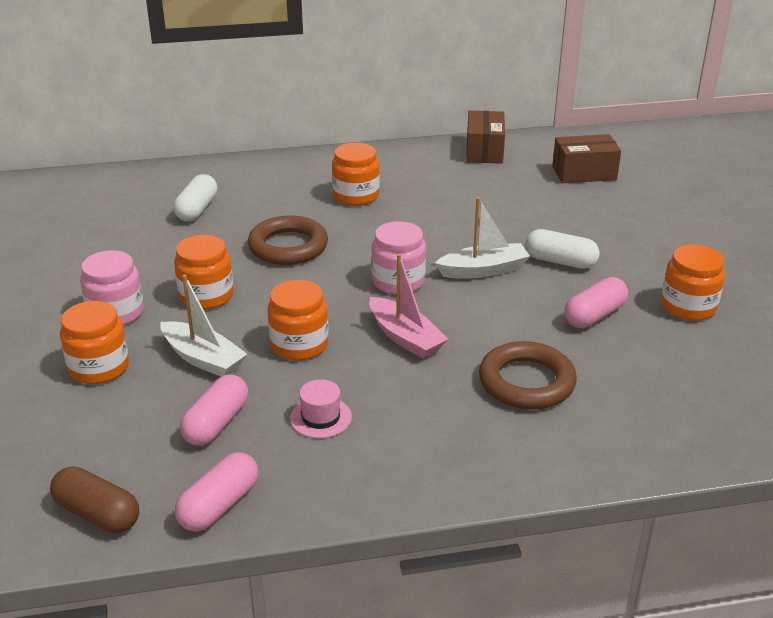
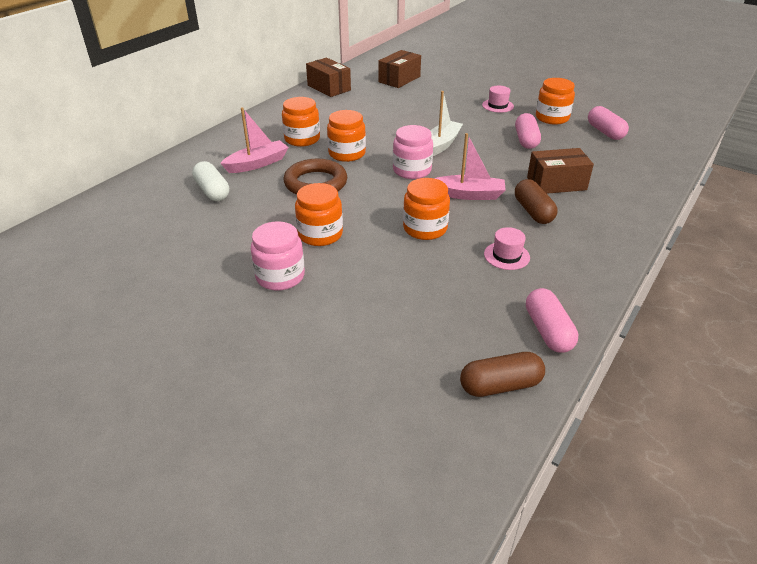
camera: 45 degrees left, 5 degrees up
orange jar [60,301,129,384] -> orange jar moved to [327,110,366,162]
white boat [161,274,247,377] -> none
pink capsule [180,374,248,446] -> pink capsule moved to [588,106,629,140]
brown ring [479,341,577,410] -> brown box [527,148,594,194]
white capsule [525,229,600,269] -> none
none -> pink boat [220,107,289,173]
none -> pink hat [482,86,514,113]
none -> brown capsule [515,179,557,224]

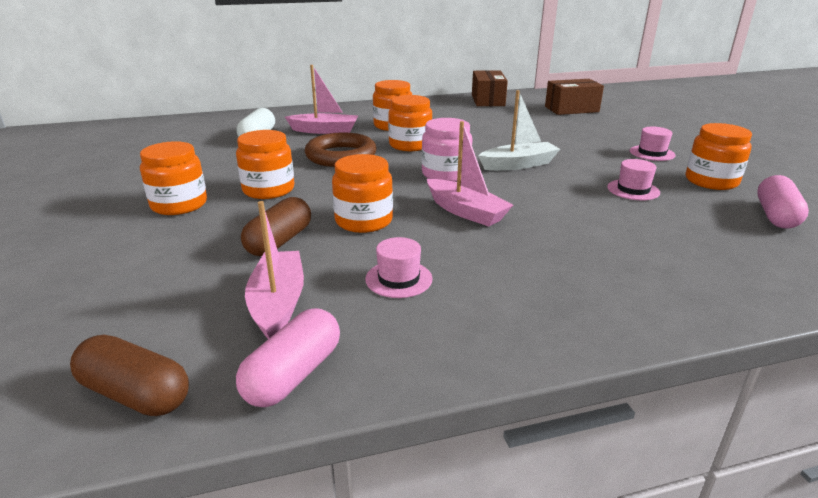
camera: 40 degrees right, 10 degrees down
pink jar [251,221,305,291] -> orange jar [140,141,207,215]
pink capsule [515,113,541,149] -> pink hat [607,159,660,200]
brown capsule [515,179,557,224] -> brown capsule moved to [241,197,311,256]
brown box [527,148,594,194] -> none
none -> pink boat [245,201,304,339]

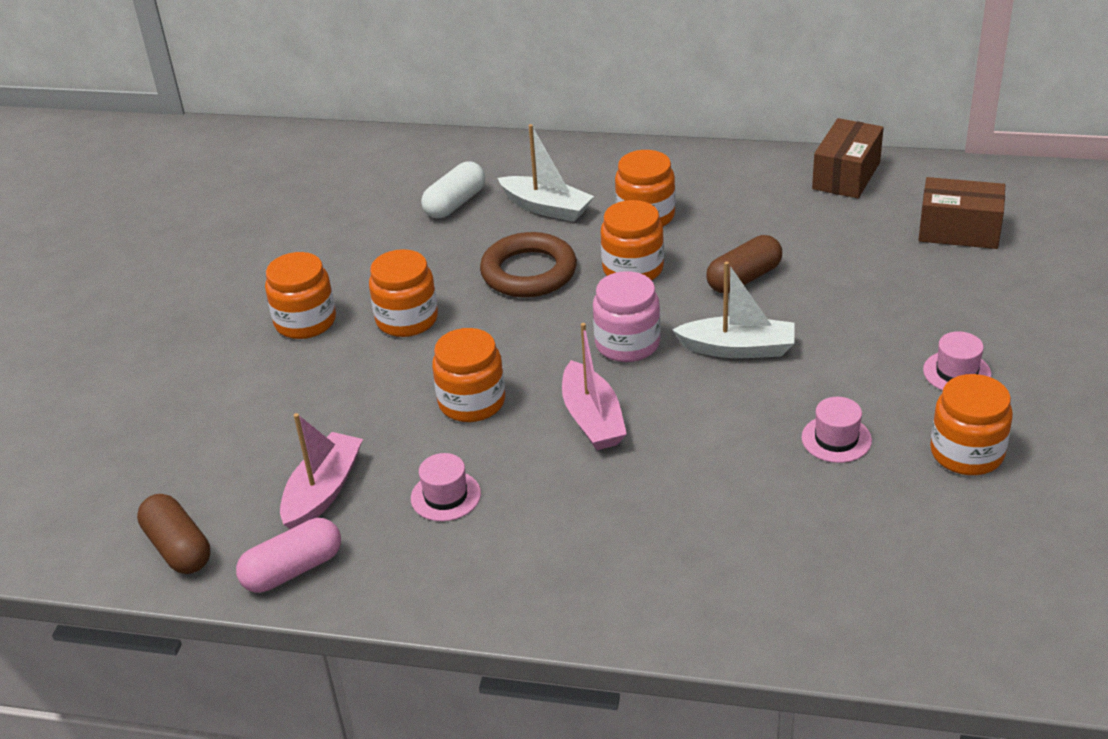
camera: 30 degrees right, 10 degrees up
brown capsule [241,197,311,256] -> brown capsule moved to [706,235,782,293]
pink boat [285,65,358,134] -> white boat [498,124,594,222]
pink capsule [757,175,809,228] -> none

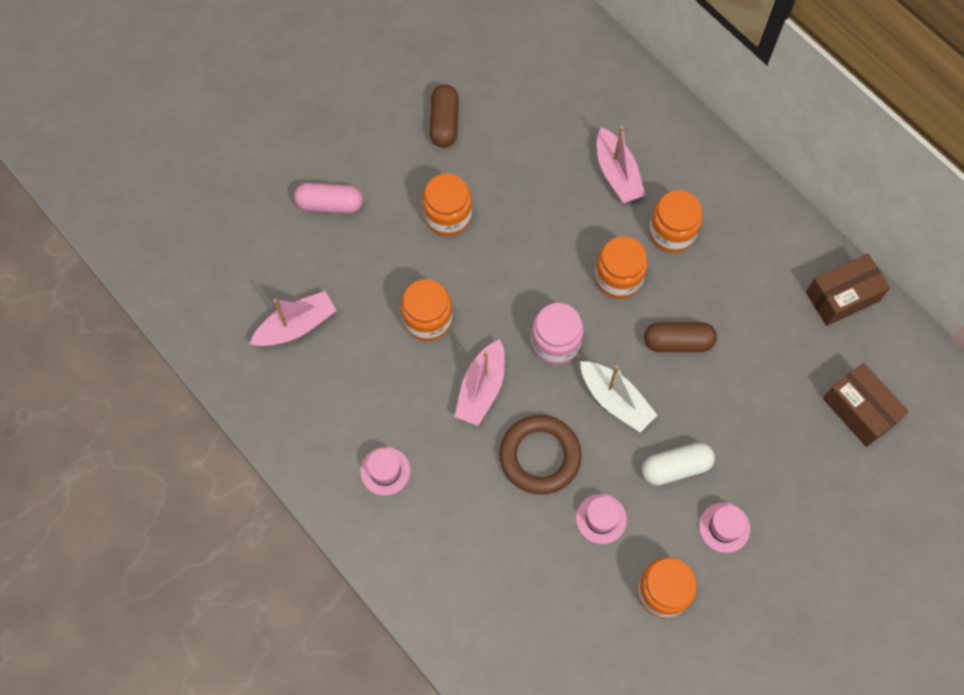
camera: 35 degrees right, 30 degrees up
brown capsule [137,494,210,574] -> brown capsule moved to [430,84,459,148]
pink capsule [236,518,341,593] -> pink capsule moved to [294,183,363,214]
orange jar [265,252,336,339] -> none
pink hat [411,453,481,521] -> pink hat moved to [360,447,410,496]
white capsule [421,161,485,218] -> white capsule moved to [642,442,715,486]
brown ring [480,232,577,297] -> brown ring moved to [499,415,582,495]
white boat [498,124,594,222] -> pink boat [597,126,646,203]

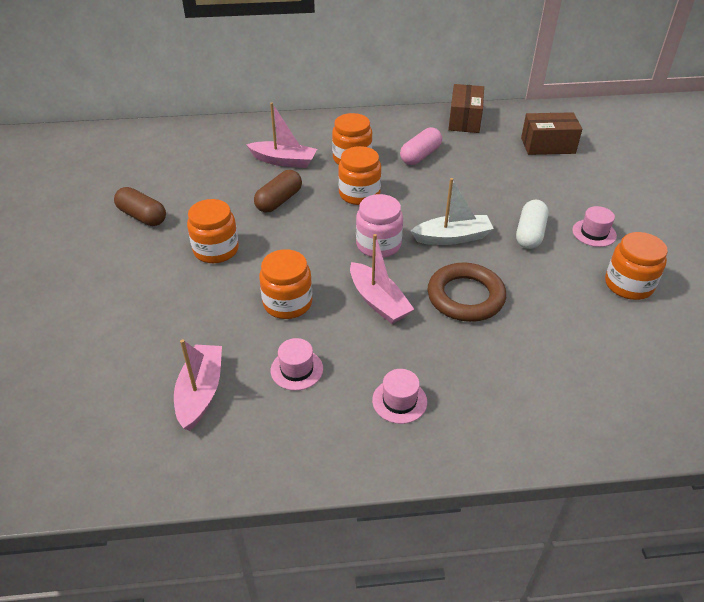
camera: 55 degrees left, 25 degrees down
pink capsule [294,183,363,214] -> pink capsule moved to [400,127,442,165]
pink hat [576,494,627,544] -> pink hat moved to [271,338,323,391]
brown capsule [644,322,717,352] -> brown capsule moved to [254,170,302,213]

